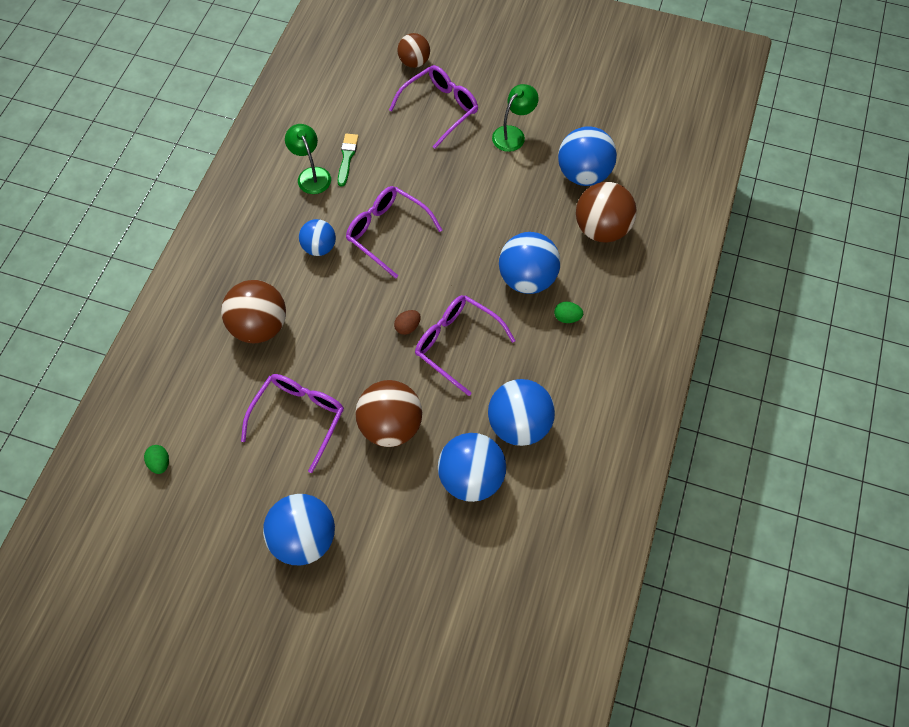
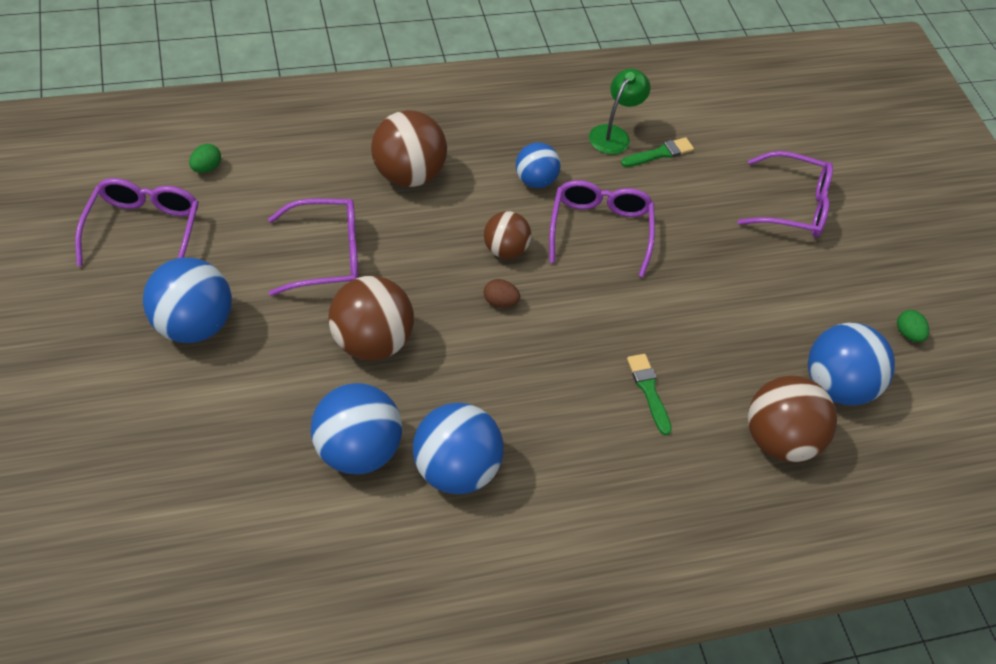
camera: 50 degrees right, 10 degrees down
brown ball [397,33,430,68] -> brown ball moved to [484,211,531,259]
purple glasses [415,295,516,396] -> purple glasses moved to [75,178,199,266]
green lamp [492,84,539,152] -> none
blue ball [499,232,560,294] -> green brush [627,354,672,435]
green egg [554,302,583,323] -> green egg moved to [897,310,929,342]

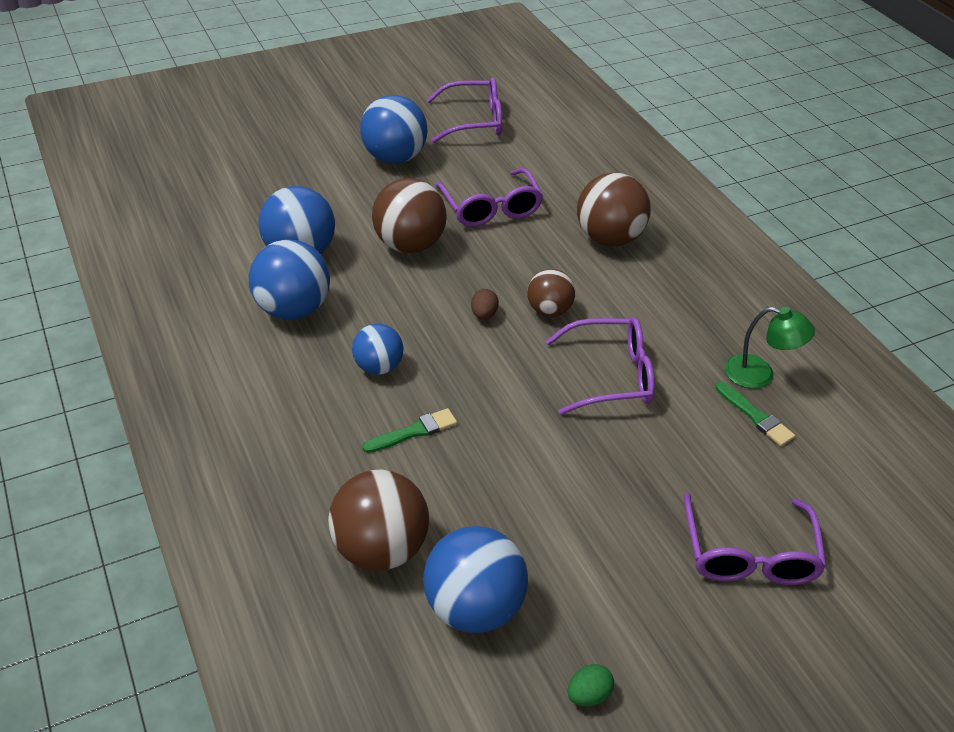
camera: 85 degrees right, 10 degrees down
green egg [189,144,221,173] -> none
blue ball [516,143,561,188] -> blue ball moved to [352,324,404,375]

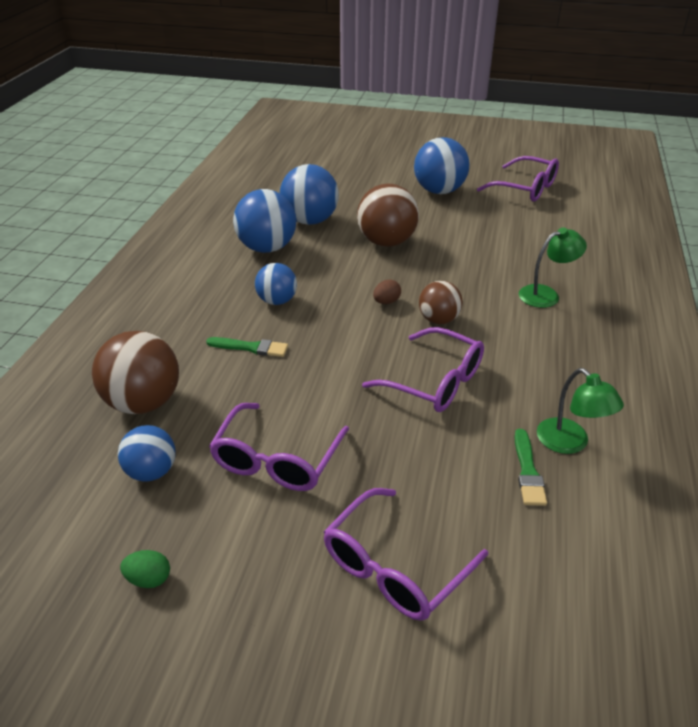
camera: 40 degrees right, 5 degrees down
blue ball [423,526,528,633] -> blue ball [118,425,176,482], size x0.61
purple glasses [436,168,543,227] -> purple glasses moved to [209,403,349,491]
brown ball [577,172,651,247] -> green lamp [519,227,587,308]

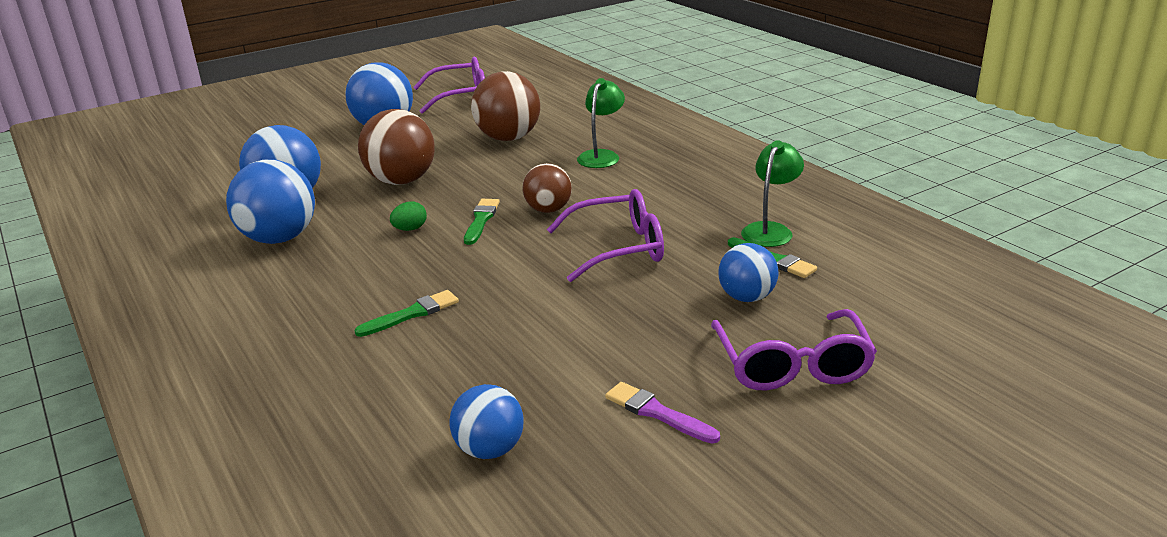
camera: 45 degrees left, 10 degrees down
brown ball [92,331,179,414] -> brown ball moved to [471,71,540,141]
green egg [120,550,170,588] -> green egg moved to [390,201,427,231]
purple glasses [209,403,349,491] -> none
blue ball [255,263,297,305] -> blue ball moved to [718,243,779,302]
brown egg [373,279,401,304] -> green brush [464,199,500,245]
green lamp [537,368,624,454] -> green lamp turned 75 degrees counterclockwise [741,140,804,247]
none -> purple brush [605,382,720,444]

